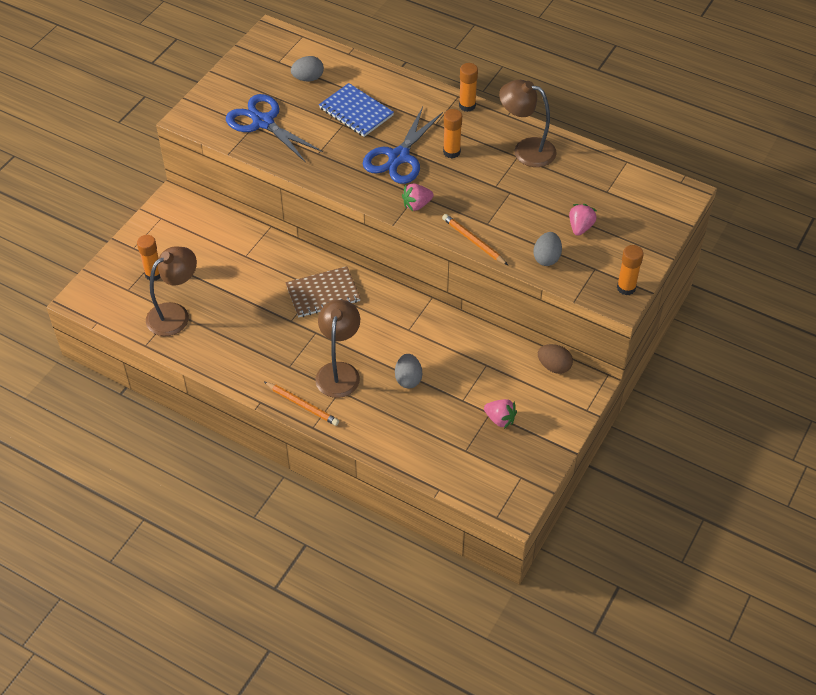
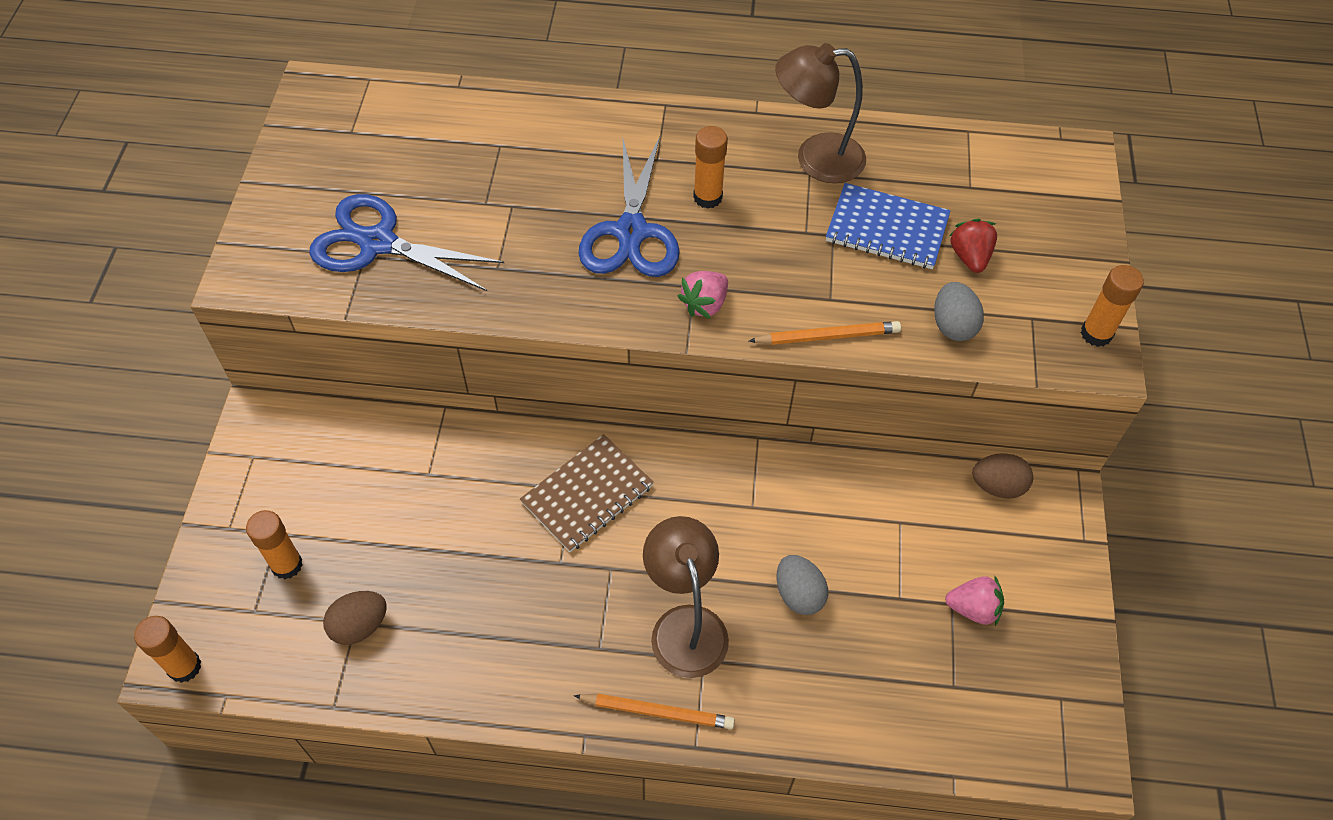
camera: 25 degrees left, 5 degrees up
brown lamp [146,246,197,336] -> brown egg [323,591,387,645]
grey egg [291,56,324,81] -> none
blue notebook [319,83,394,137] -> blue notebook moved to [826,183,950,269]
orange pencil [442,214,508,265] -> orange pencil turned 150 degrees clockwise [749,321,901,345]
orange glue stick [459,63,478,112] -> orange glue stick moved to [134,616,201,683]
pink strawberry [569,204,597,236] -> red strawberry [949,219,997,273]

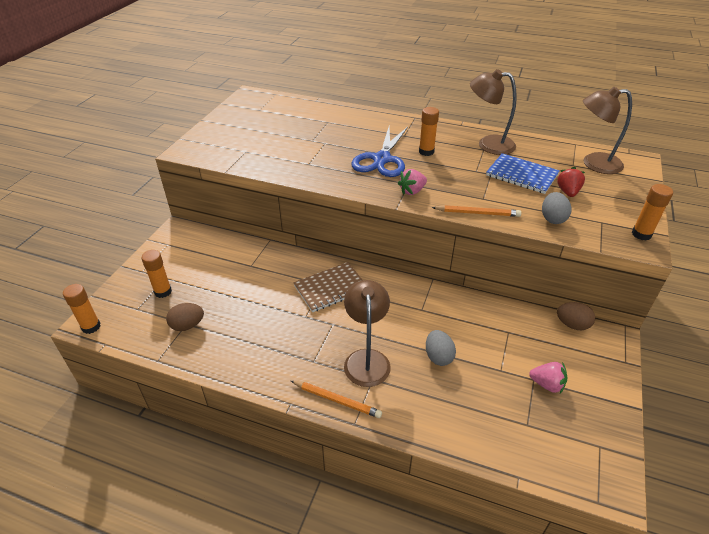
camera: 15 degrees right, 15 degrees down
blue scissors [309,194,504,291] -> none
none -> brown lamp [583,87,632,174]

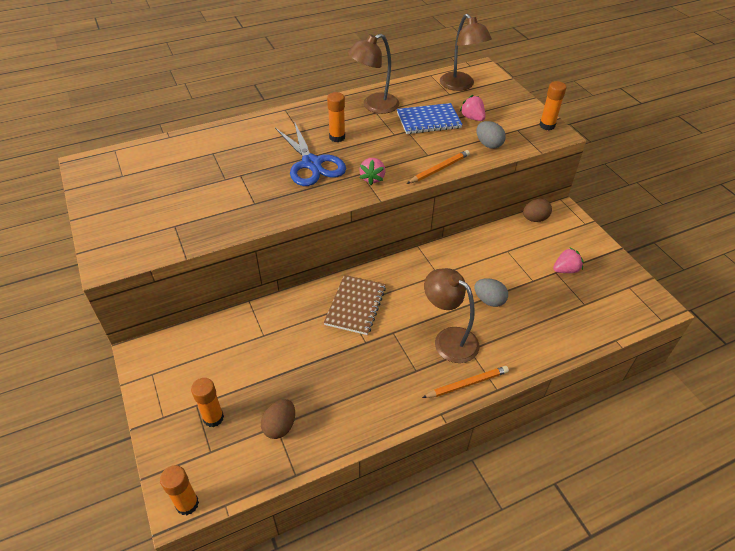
camera: 45 degrees left, 5 degrees up
red strawberry [557,167,585,197] -> pink strawberry [460,95,486,121]
brown lamp [583,87,632,174] -> brown lamp turned 75 degrees counterclockwise [440,14,492,91]

